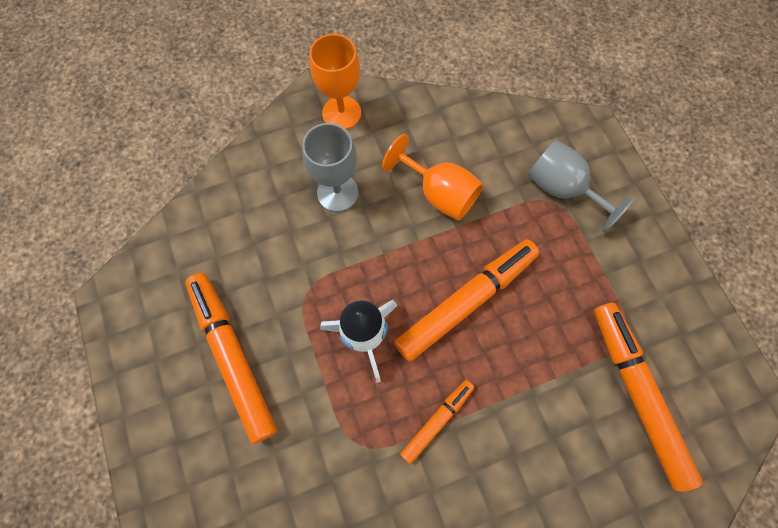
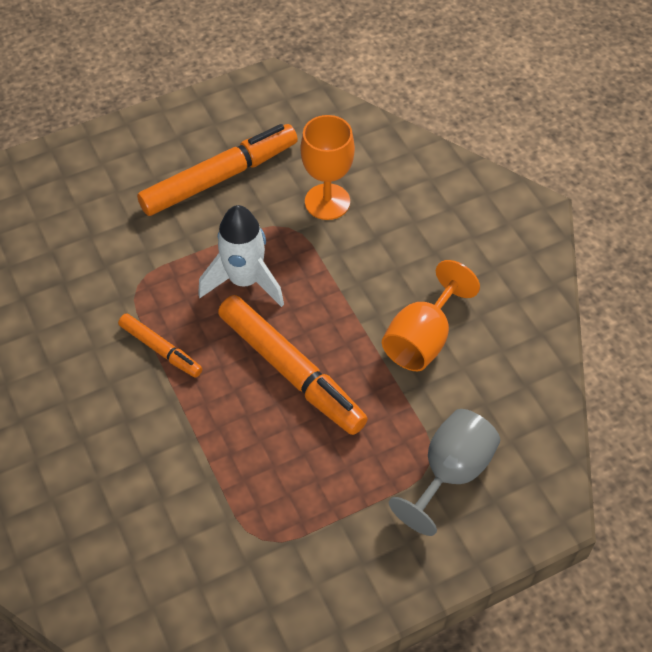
camera: 85 degrees right, 15 degrees down
grey goblet [302,123,358,212] -> none
orange goblet [309,34,361,129] -> orange goblet moved to [301,115,355,220]
orange marker [594,302,703,492] -> none

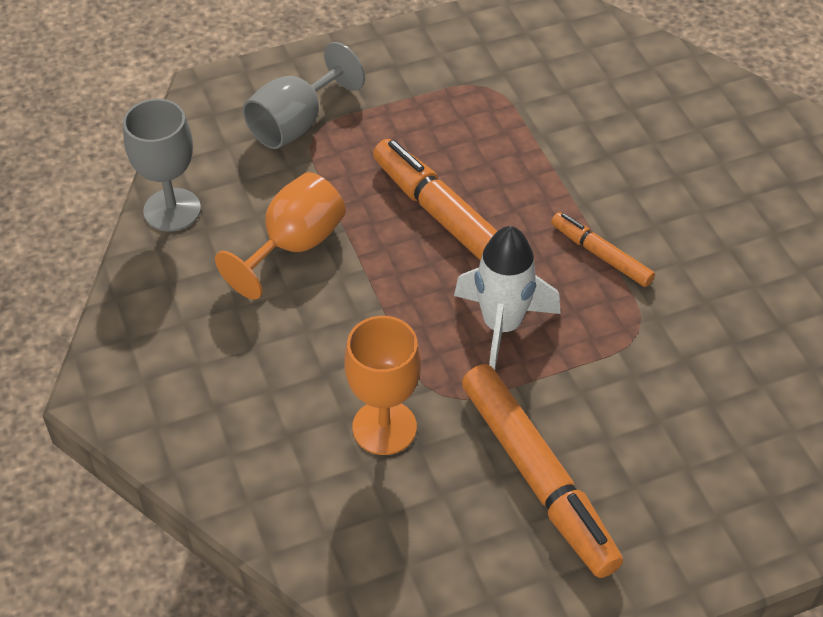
camera: 175 degrees left, 5 degrees down
orange marker [137,124,298,216] -> orange marker turned 90 degrees counterclockwise [462,364,623,578]
none -> grey goblet [123,99,201,232]

